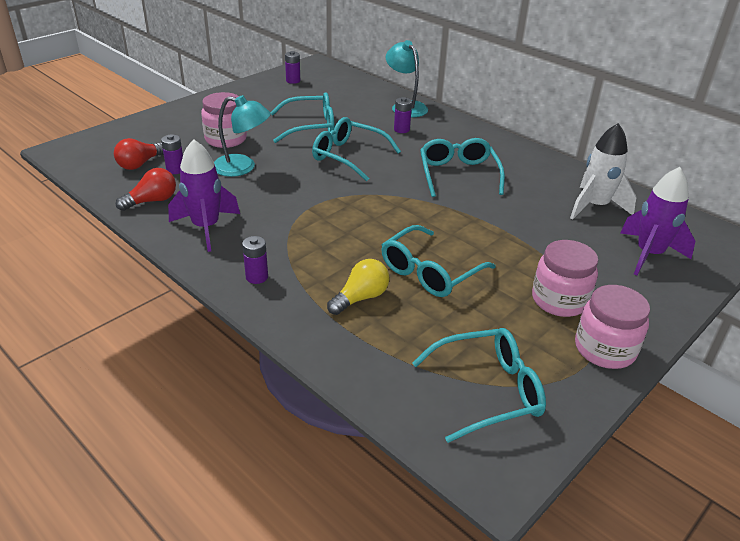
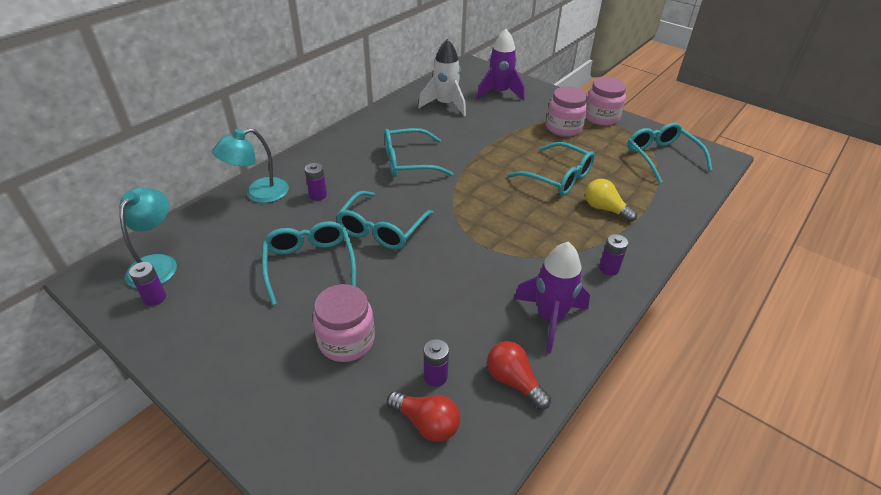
camera: 95 degrees left, 5 degrees up
turquoise lamp [214,95,271,177] -> turquoise lamp moved to [119,187,177,288]

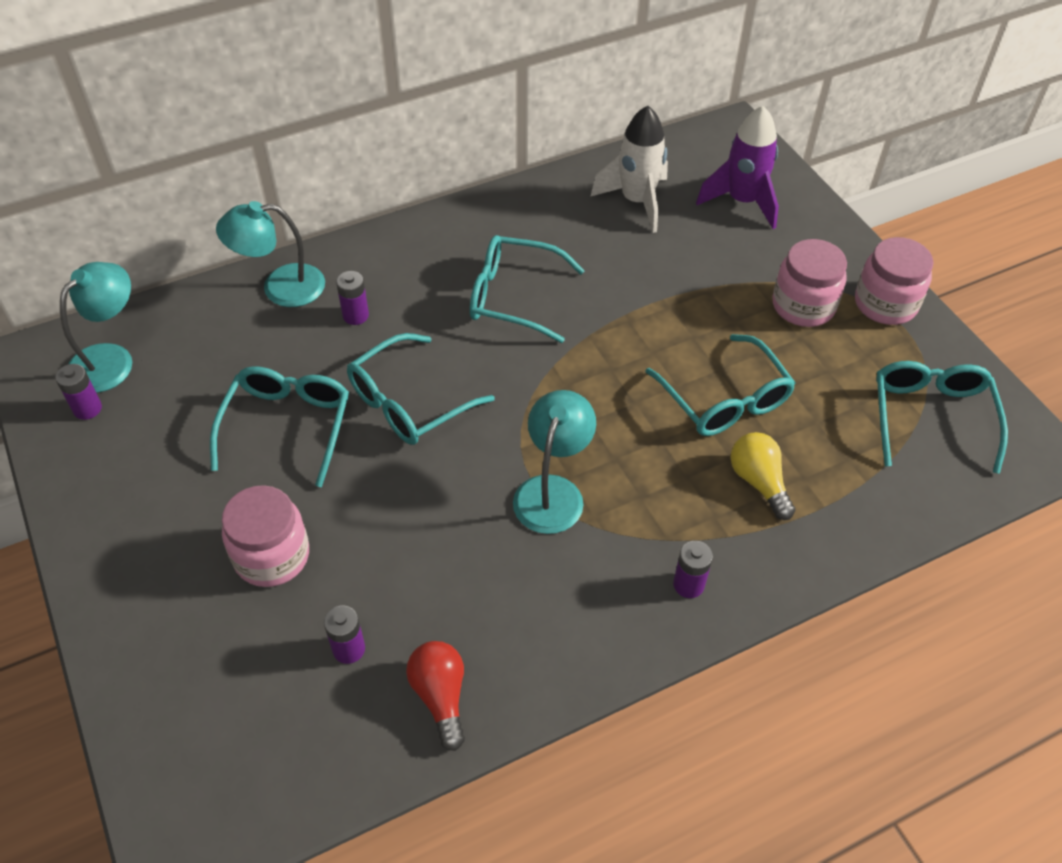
camera: 25 degrees right, 10 degrees up
red light bulb [387,391,460,442] -> none
purple rocket [514,242,590,354] -> none
none -> turquoise lamp [513,390,596,534]

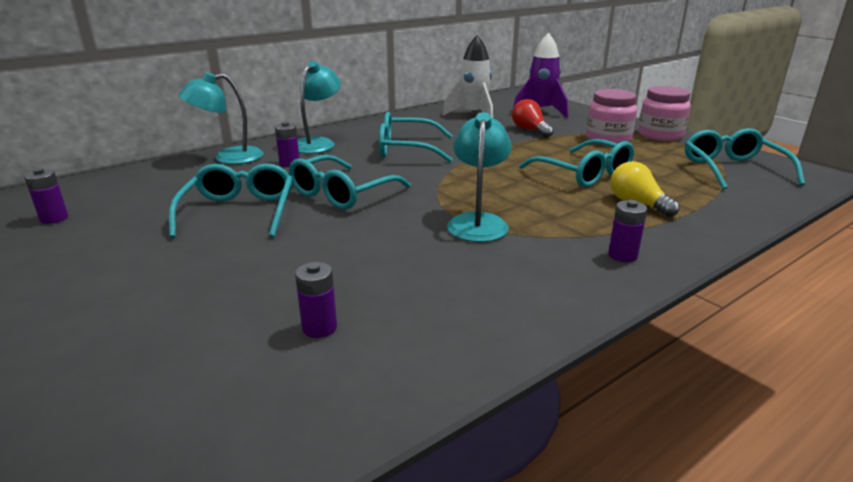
camera: 10 degrees left, 25 degrees down
turquoise lamp [60,262,132,393] -> turquoise lamp moved to [298,61,341,154]
pink jar [222,485,309,587] -> none
red light bulb [406,641,465,751] -> red light bulb moved to [512,99,554,138]

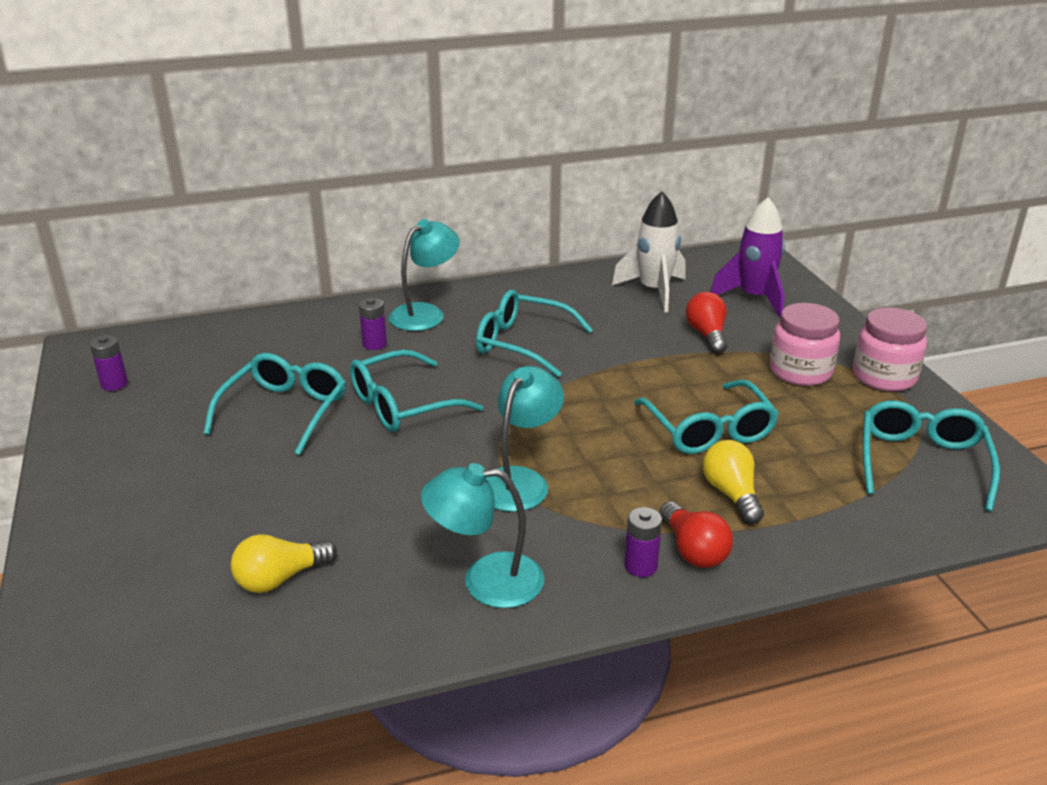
camera: 20 degrees right, 5 degrees up
turquoise lamp [178,72,264,164] -> turquoise lamp moved to [421,463,545,608]
purple battery [295,262,337,338] -> yellow light bulb [231,534,337,593]
none -> red light bulb [659,502,733,568]

